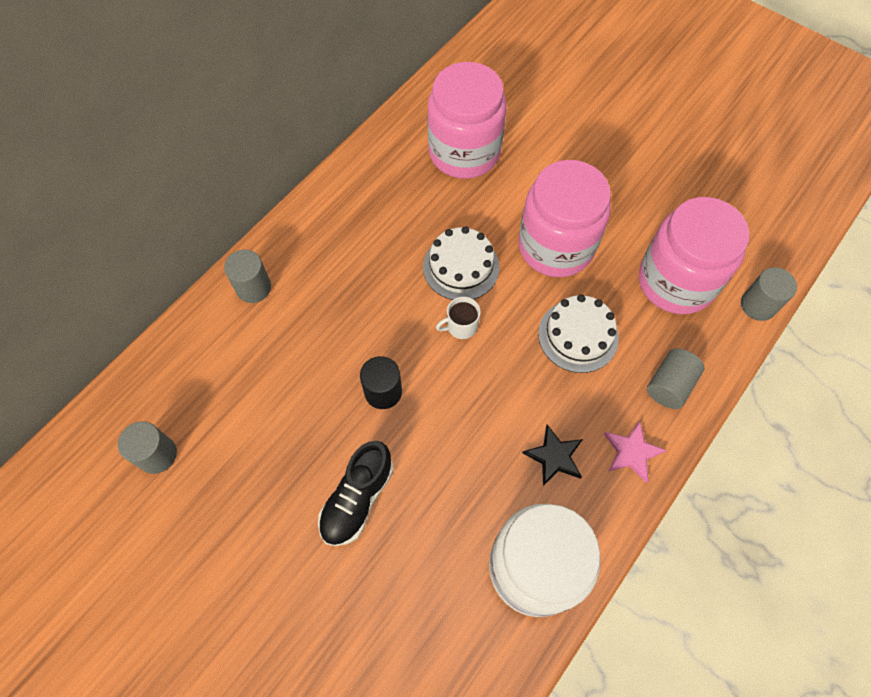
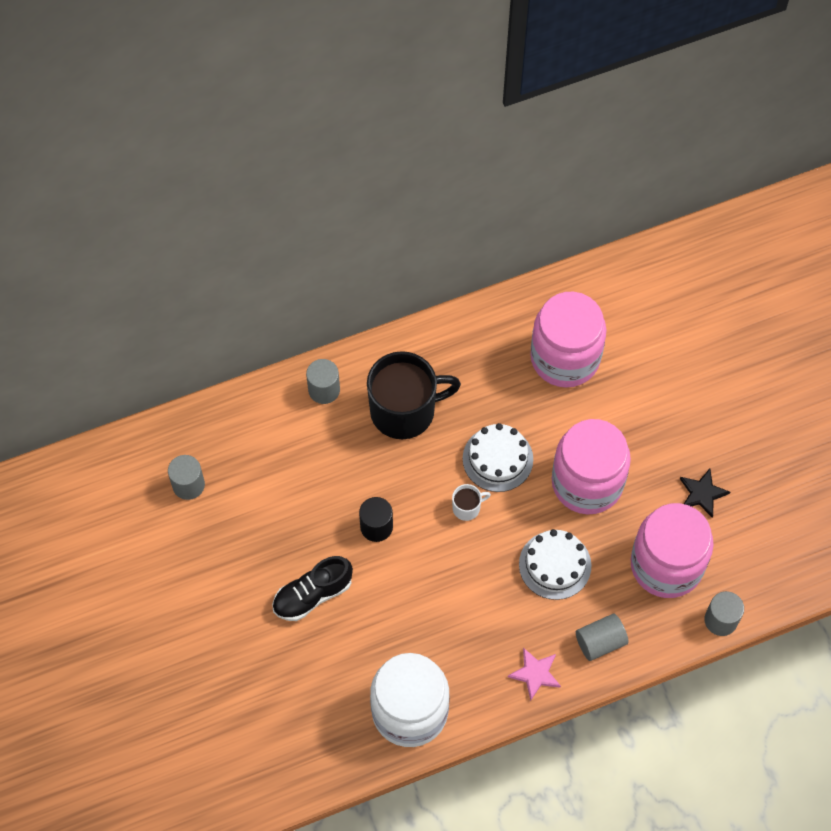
camera: 30 degrees right, 0 degrees up
white mug [436,297,481,339] -> white mug turned 150 degrees clockwise [452,484,491,521]
black star [522,424,583,486] -> black star moved to [680,469,730,518]
none -> black mug [367,351,461,439]

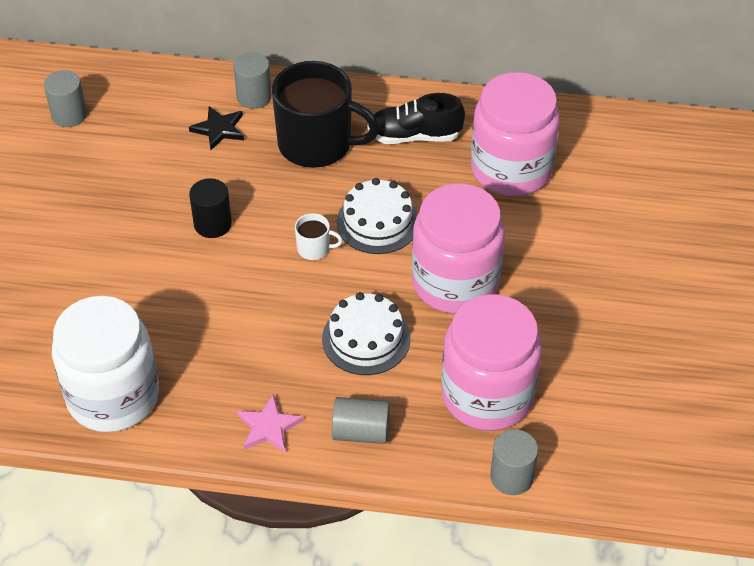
camera: 30 degrees right, 15 degrees down
black shoe [272,556,353,621] -> black shoe moved to [367,93,465,144]
black star [680,469,730,518] -> black star moved to [189,106,244,150]

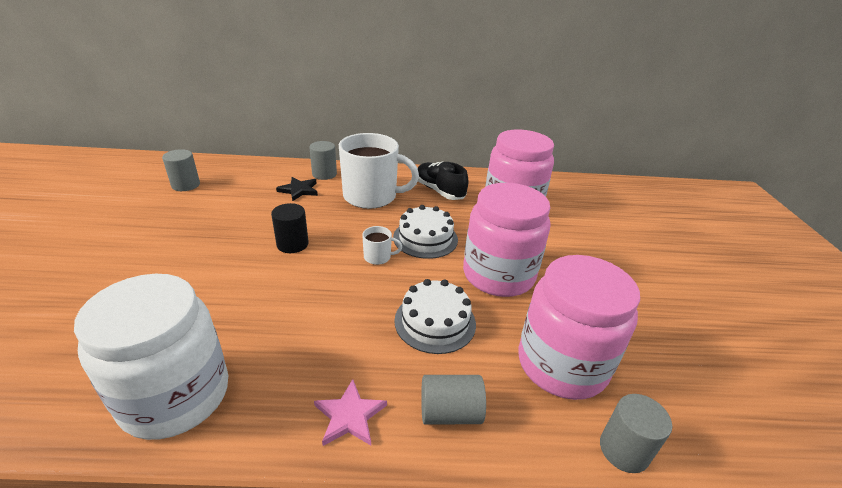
camera: 10 degrees left, 15 degrees down
black mug [272,61,379,168] -> white mug [339,133,419,209]
black shoe [367,93,465,144] -> black shoe turned 60 degrees clockwise [418,162,468,200]

